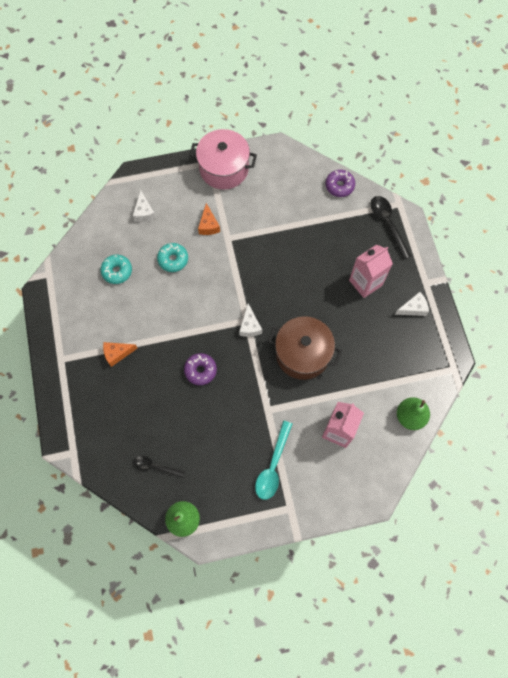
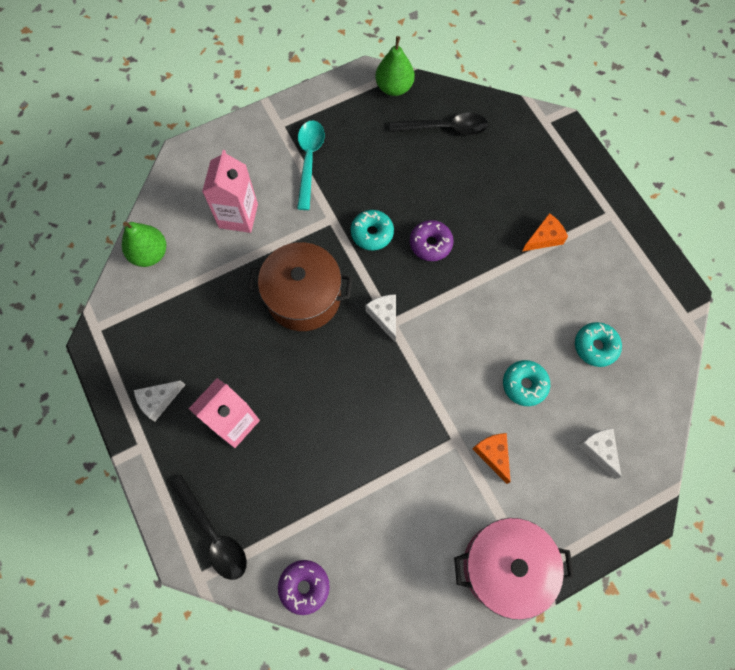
camera: 165 degrees right, 0 degrees up
black spoon [133,456,185,478] -> black spoon [390,113,488,135], size x1.56
none -> turquoise donut [351,210,394,250]

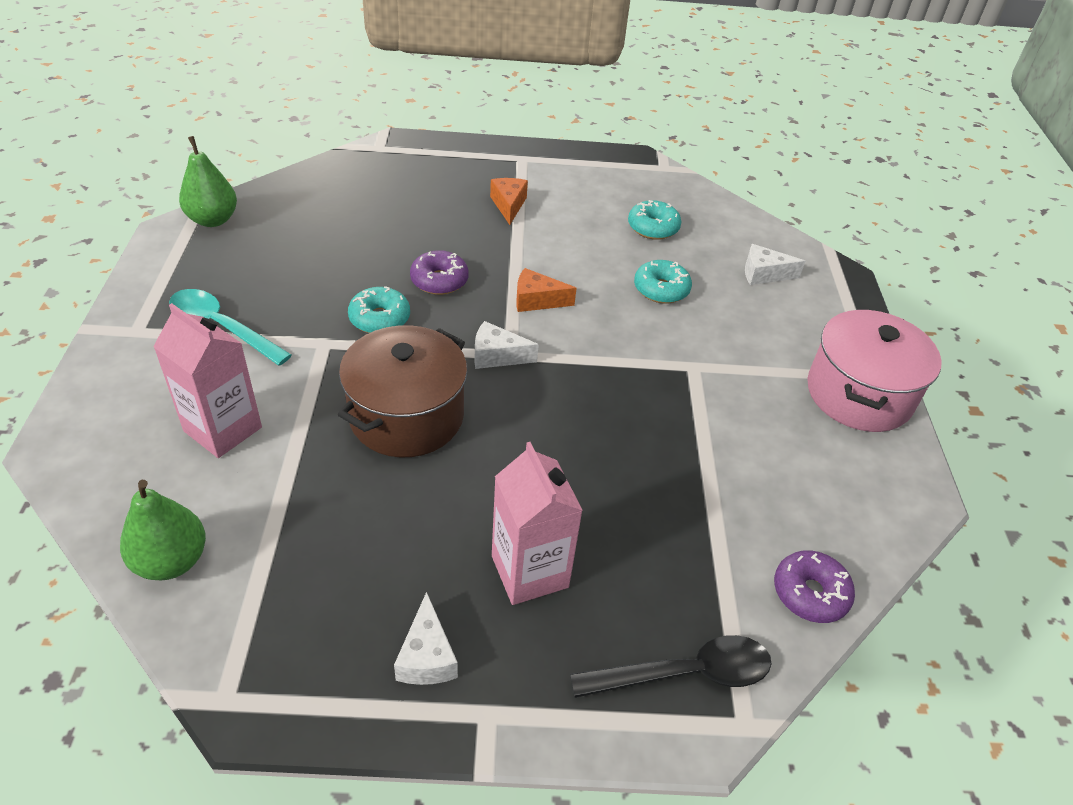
camera: 65 degrees left, 25 degrees down
black spoon [390,113,488,135] -> none
orange cheese [473,433,511,484] -> orange cheese moved to [516,268,577,312]

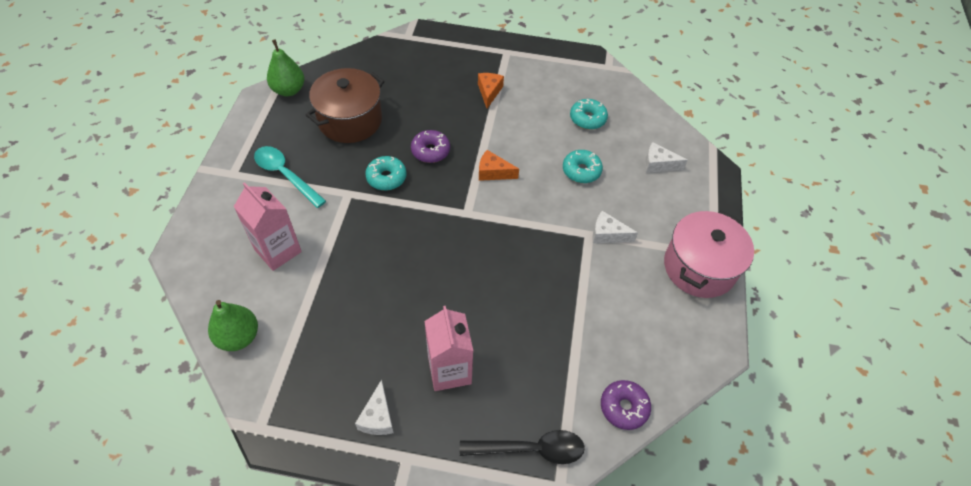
camera: 10 degrees right, 10 degrees up
brown pot [338,325,468,458] -> brown pot moved to [306,68,385,143]
white cheese [474,321,539,369] -> white cheese moved to [592,211,638,243]

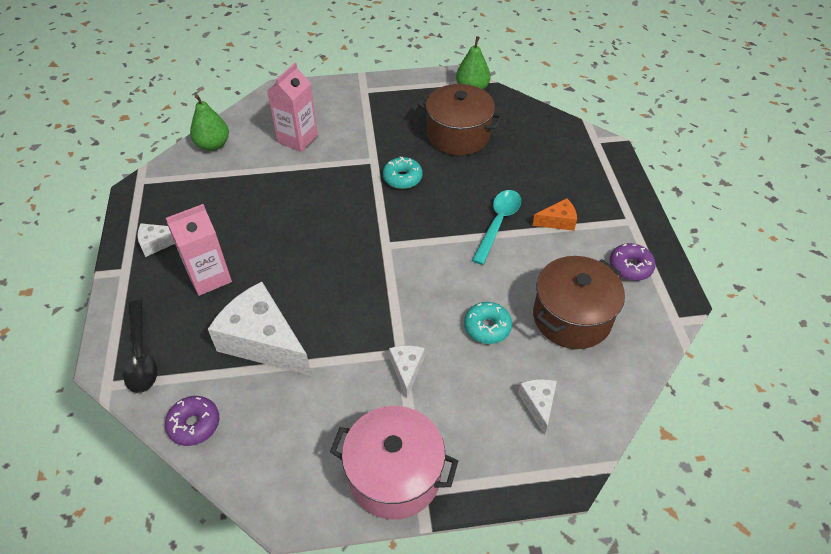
camera: 75 degrees right, 5 degrees down
turquoise spoon [254,146,326,208] -> turquoise spoon moved to [472,190,521,265]
purple donut [411,130,450,163] -> purple donut moved to [609,243,656,281]
orange cheese [479,150,519,181] -> none
turquoise donut [570,99,608,130] -> brown pot [533,256,625,349]
none -> white cheese [208,282,312,376]

